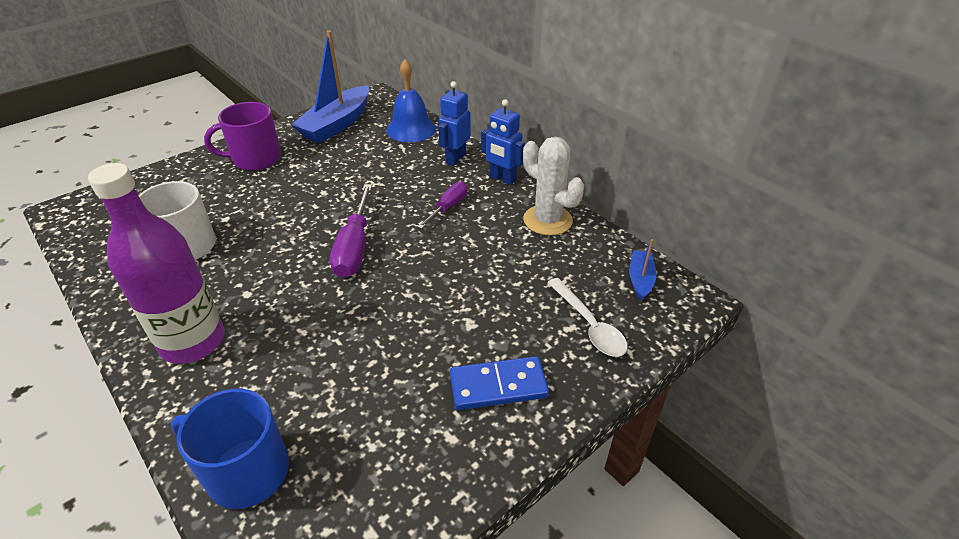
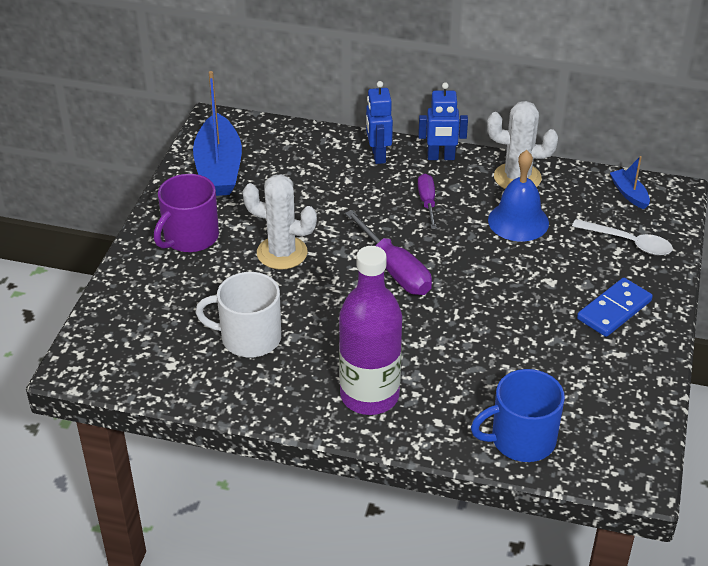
camera: 35 degrees left, 0 degrees up
blue bell [387,59,436,142] -> blue bell moved to [488,150,549,242]
none -> white cactus [243,174,317,270]

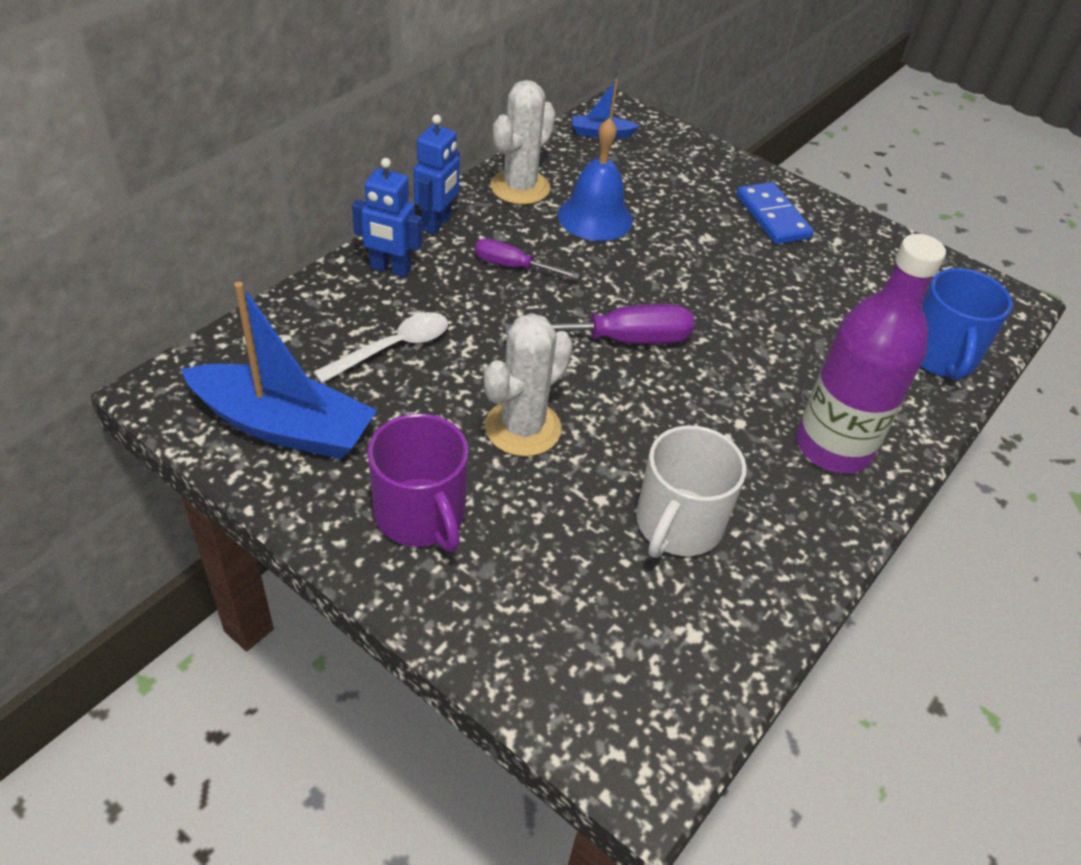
camera: 70 degrees left, 5 degrees up
white spoon [572,219,673,256] -> white spoon moved to [313,312,448,383]

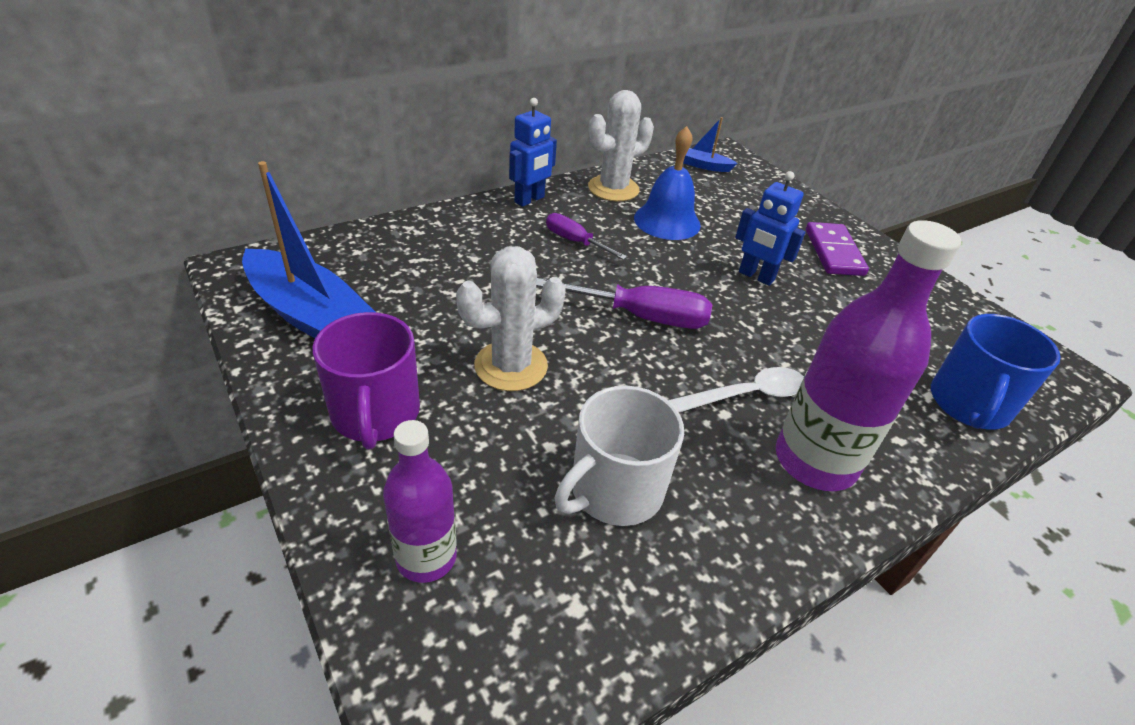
camera: 20 degrees right, 5 degrees down
white spoon [313,312,448,383] -> white spoon moved to [668,367,804,413]
blue robot [352,158,422,277] -> blue robot moved to [735,171,805,286]
blue domino [736,182,814,244] -> purple domino [806,222,869,276]
none -> purple bottle [383,420,457,583]

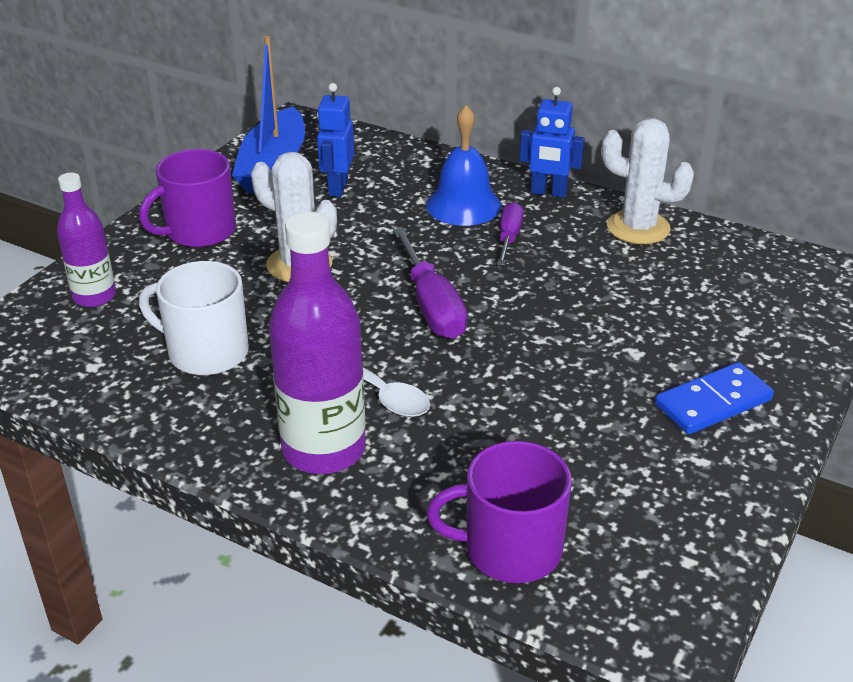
camera: 65 degrees right, 5 degrees down
blue bell [634,126,701,240] -> blue bell moved to [426,105,501,226]
blue boat [683,117,738,172] -> none
blue robot [735,171,805,286] -> blue robot moved to [317,83,354,197]
purple domino [806,222,869,276] -> blue domino [655,362,774,434]
blue mug [931,314,1061,429] -> purple mug [427,441,572,583]

